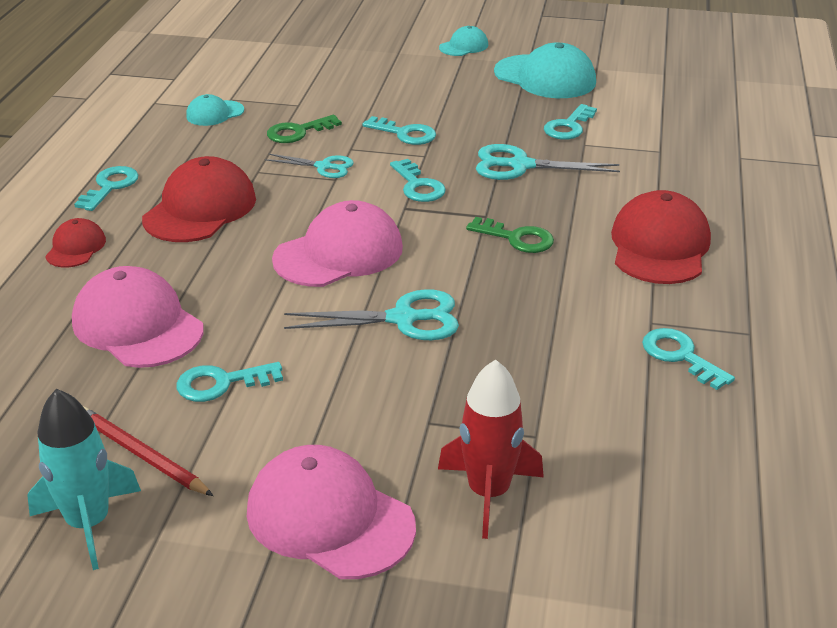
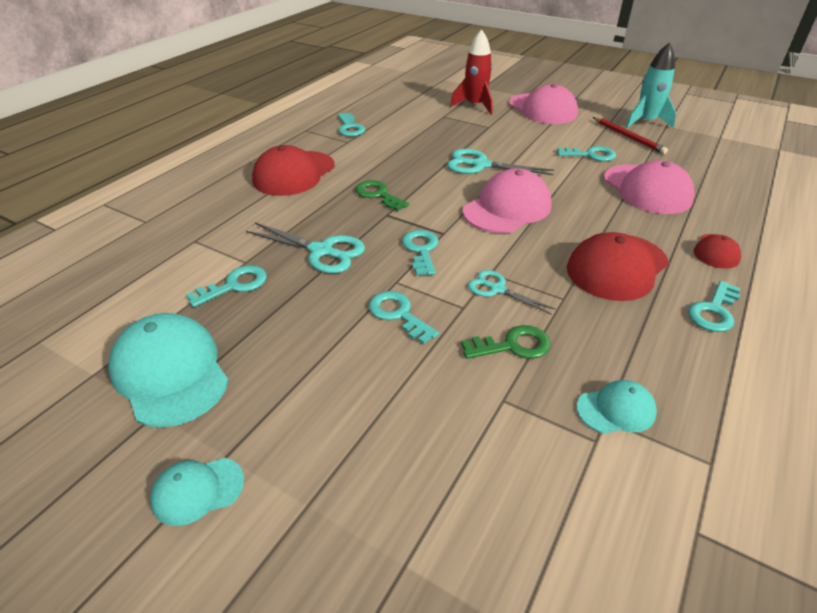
camera: 160 degrees left, 5 degrees up
pink cap [272,200,403,287] -> pink cap turned 150 degrees clockwise [462,168,552,233]

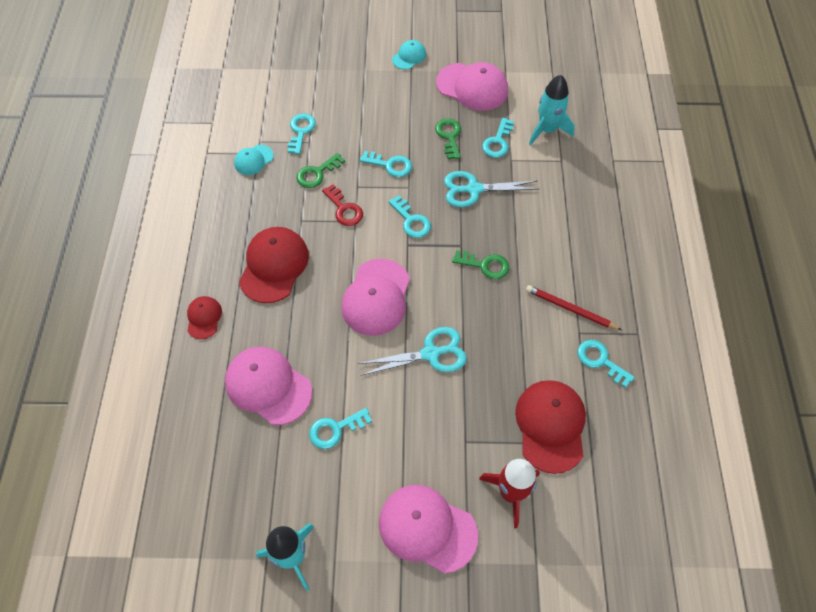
camera: 150 degrees right, 20 degrees up
turquoise cap [108,313,229,427] -> pink cap [436,62,508,111]
red cap [252,145,335,196] -> red cap moved to [515,380,586,474]
turquoise scissors [468,270,556,314] -> red key [322,184,363,226]
red pencil [593,117,668,154] -> red pencil moved to [526,285,622,330]
turquoise key [688,281,740,332] -> turquoise key moved to [288,113,316,154]
none -> green key [435,118,461,159]
none -> turquoise rocket [529,75,575,145]

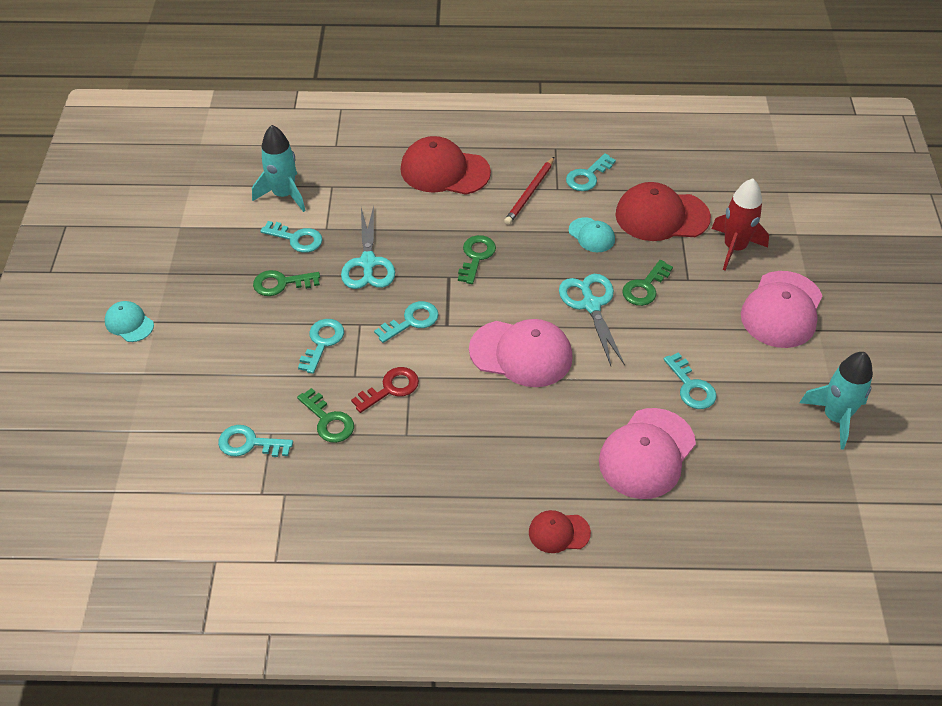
camera: 90 degrees left, 10 degrees down
turquoise cap [234,145,274,175] -> turquoise cap moved to [569,217,615,252]
red cap [239,227,309,303] -> red cap moved to [401,136,491,195]
pink cap [436,62,508,111] -> none
none -> green key [622,260,673,306]

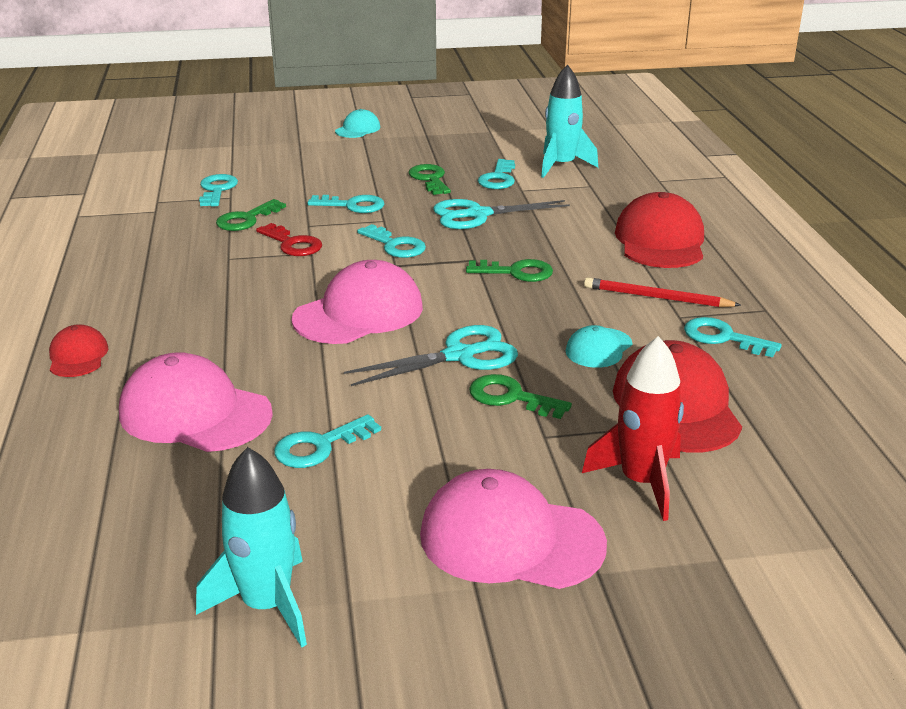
camera: 80 degrees right, 20 degrees down
pink cap [469,319,573,387] -> pink cap turned 135 degrees counterclockwise [292,260,423,344]

